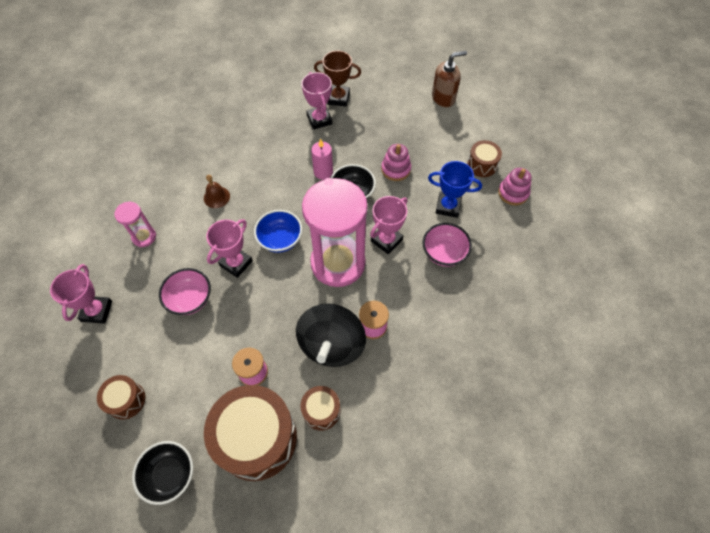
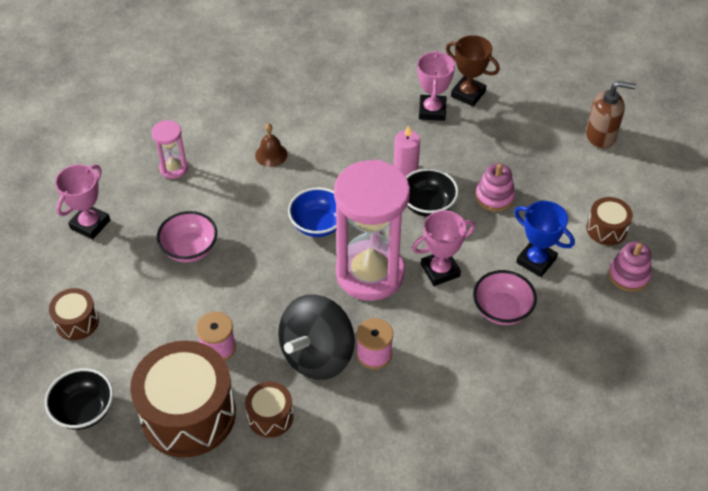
camera: 25 degrees right, 10 degrees down
pink trophy [206,219,253,278] -> none

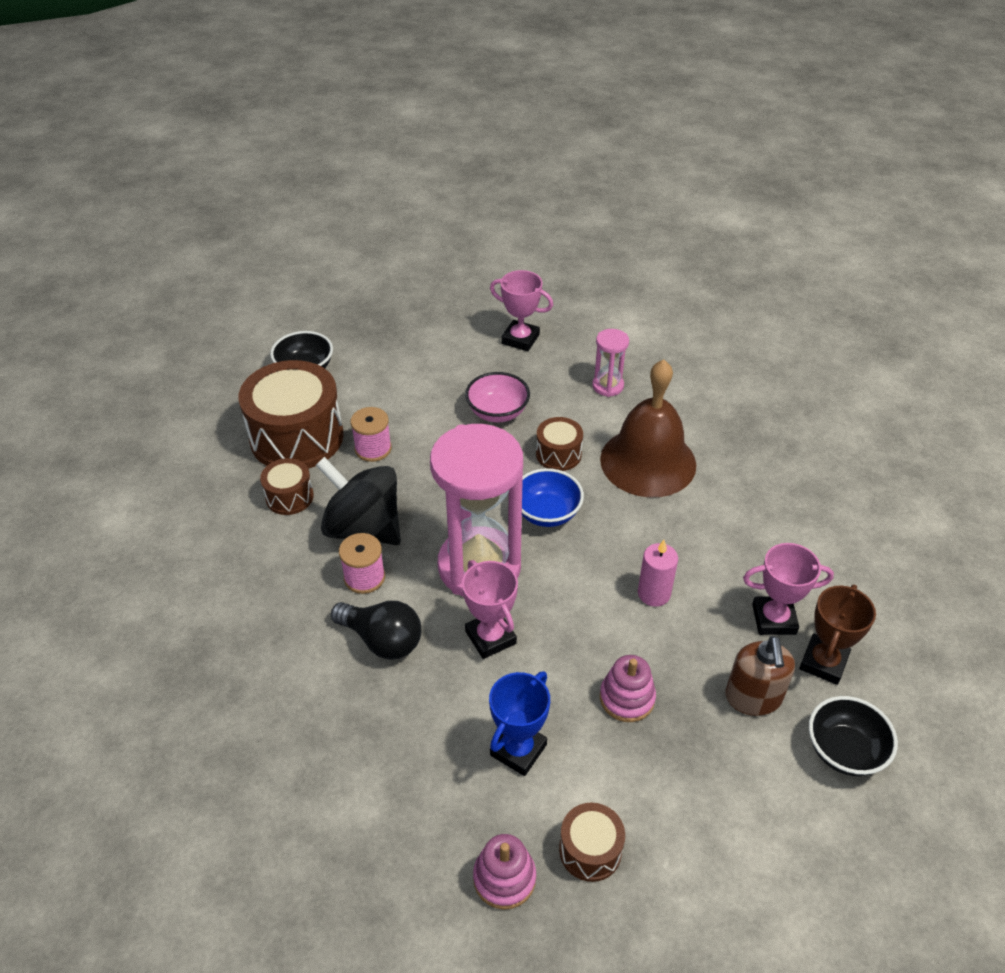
camera: 85 degrees right, 5 degrees down
brown drum [49,288,99,340] -> brown drum moved to [536,417,583,471]
brown bell [255,123,288,167] -> brown bell [600,359,696,497], size x2.45
black bowl [406,168,459,217] -> black bowl moved to [809,696,898,776]
pink bowl [473,270,537,325] -> none
brown soap dispenser [586,81,636,149] -> brown soap dispenser moved to [725,636,795,716]
none -> black light bulb [331,601,421,660]

